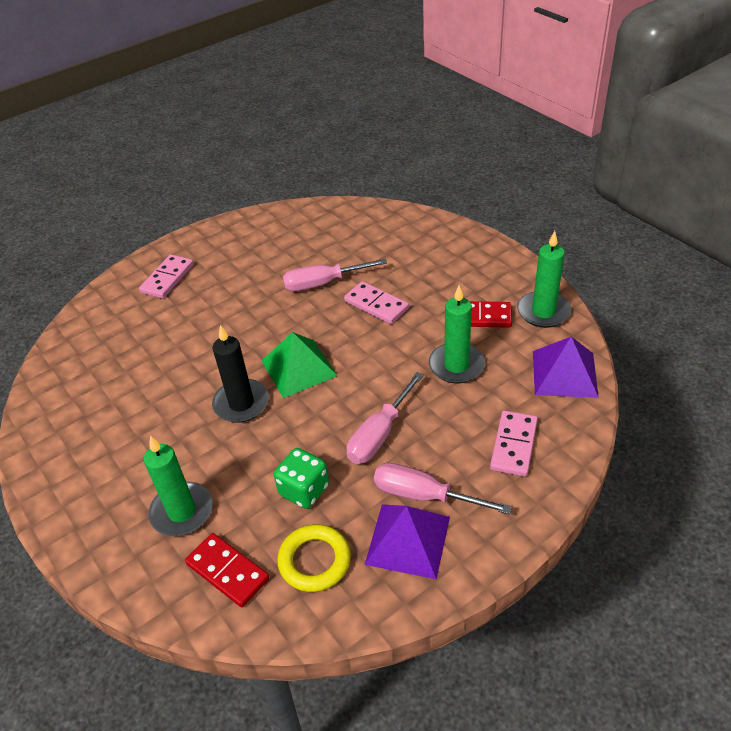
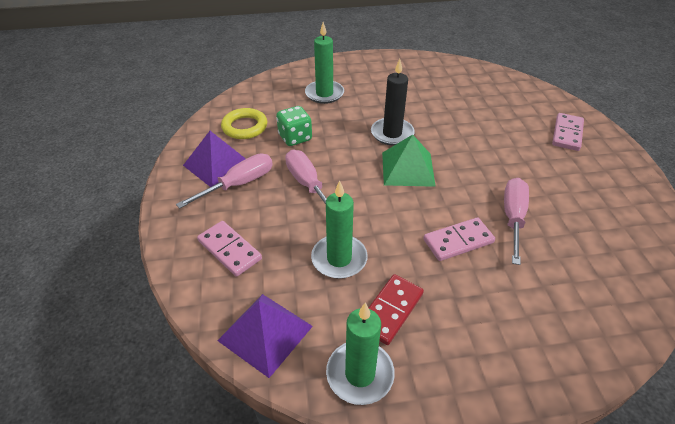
camera: 115 degrees right, 0 degrees up
pink domino [139,254,194,299] -> pink domino turned 60 degrees clockwise [552,113,584,151]
red domino [185,533,269,607] -> none

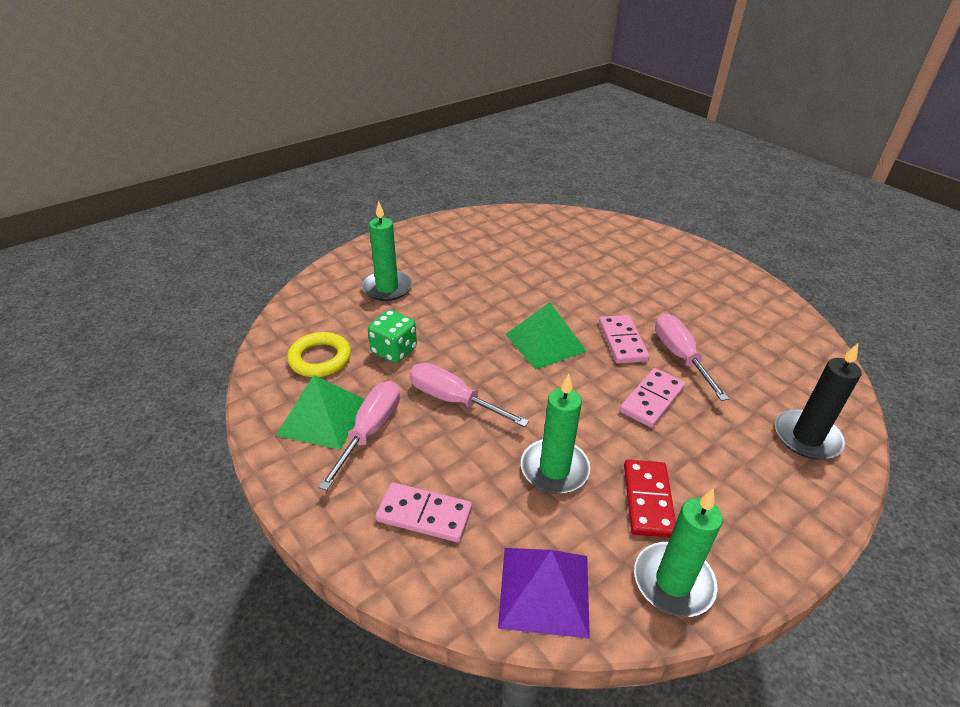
camera: 30 degrees left, 5 degrees down
purple pyramid [183,131,246,187] -> green pyramid [276,375,365,450]
black candle [371,59,415,146] -> black candle moved to [775,344,861,460]
pink domino [552,113,584,151] -> pink domino moved to [599,315,650,364]

